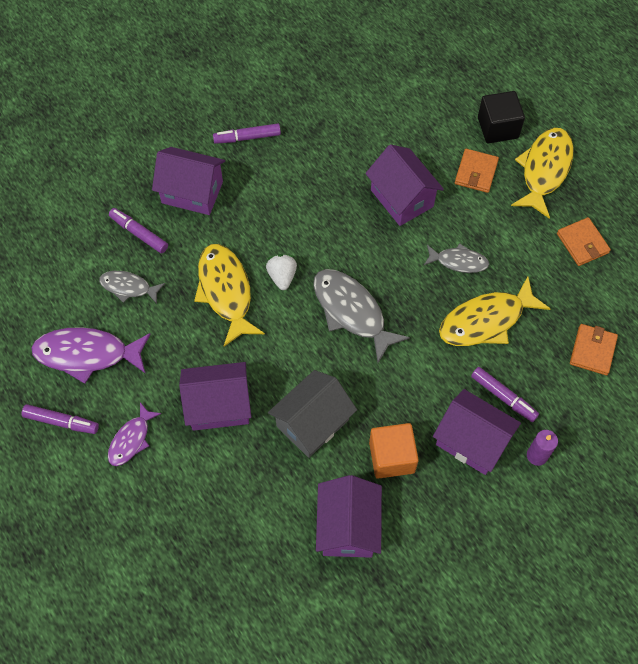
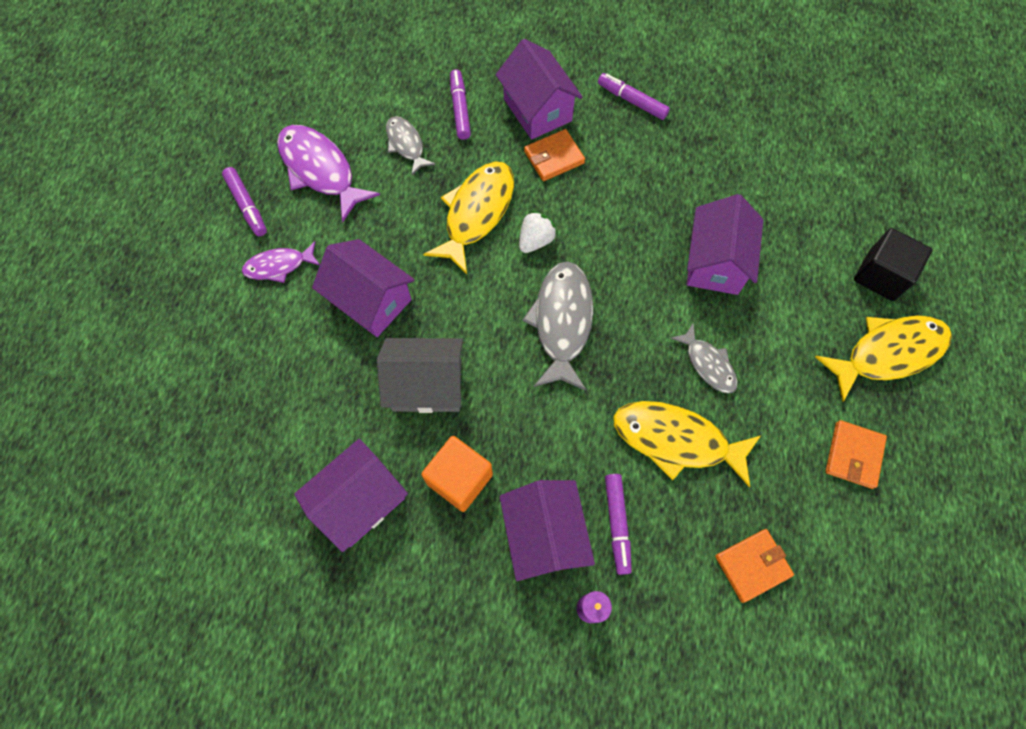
camera: 45 degrees right, 5 degrees up
orange wallet [455,149,499,193] -> orange wallet moved to [524,129,585,181]

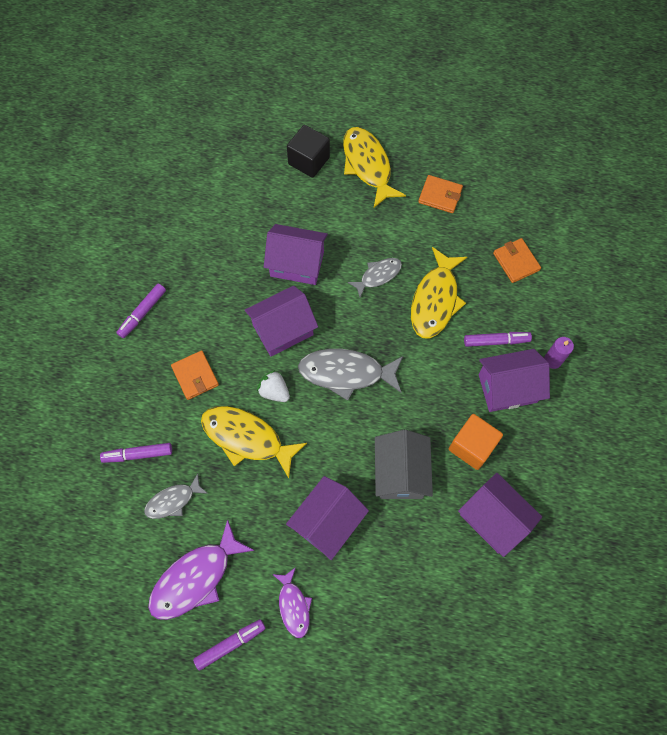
camera: 90 degrees left, 0 degrees up
purple house [496,39,583,140] -> purple house moved to [245,286,318,357]

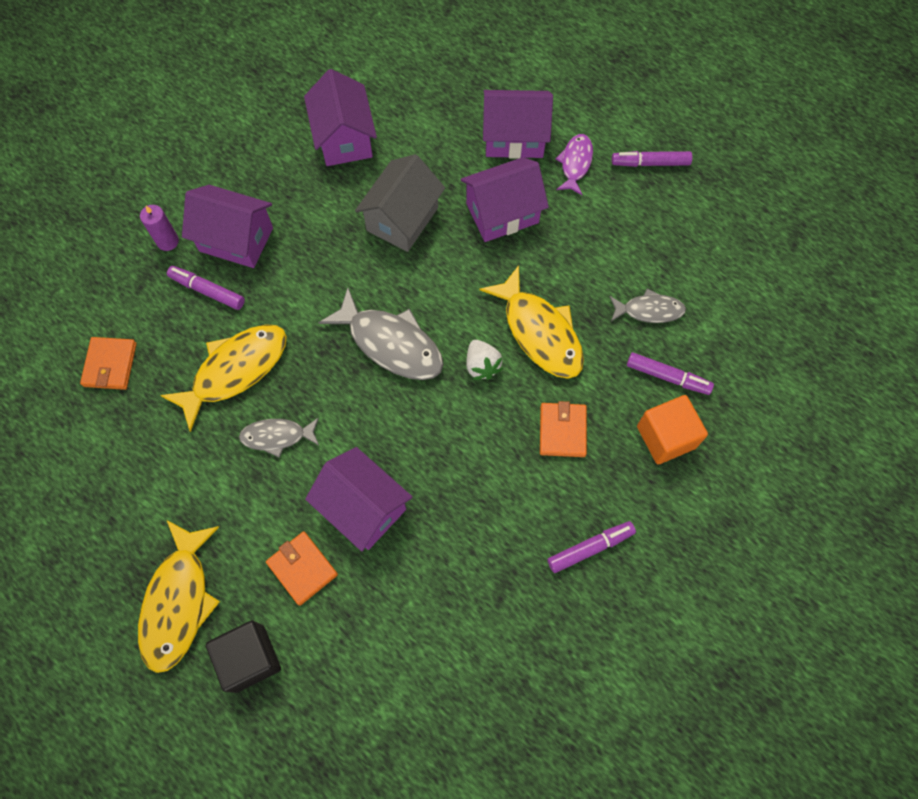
camera: 150 degrees left, 0 degrees up
purple fish [148,519,255,620] -> none
purple house [245,286,318,357] -> purple house moved to [483,90,553,159]
orange wallet [418,175,463,213] -> orange wallet moved to [266,531,338,606]
orange cube [449,414,503,470] -> orange cube moved to [637,395,708,464]

